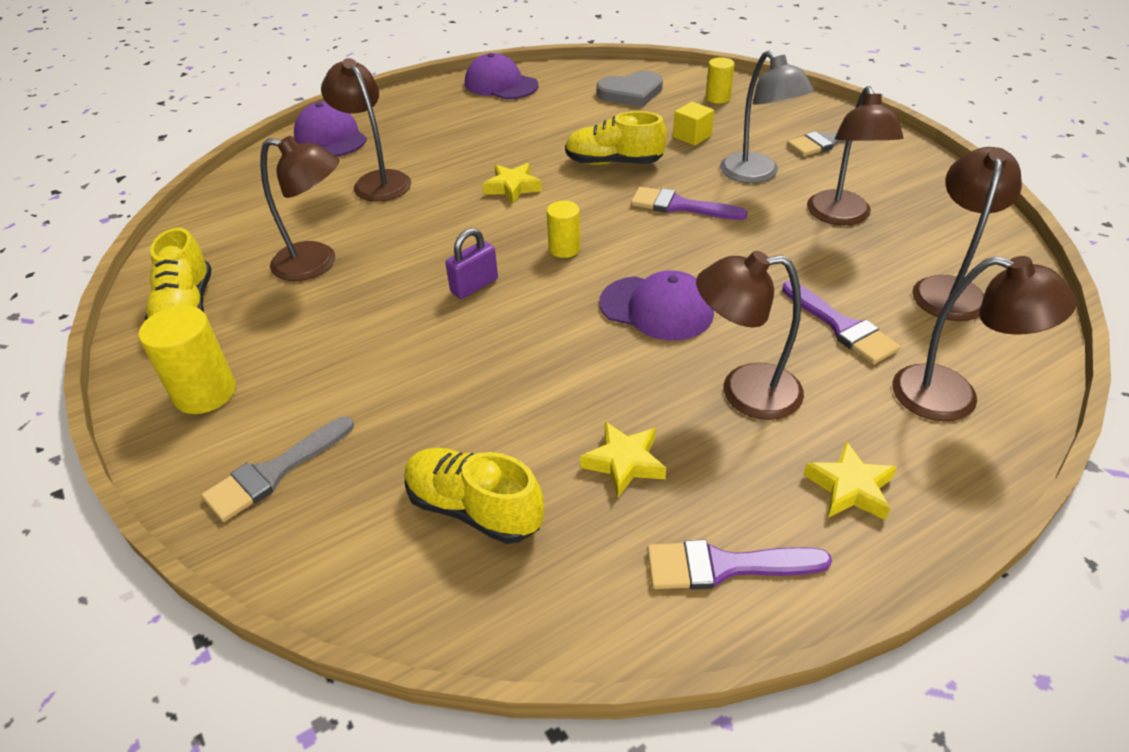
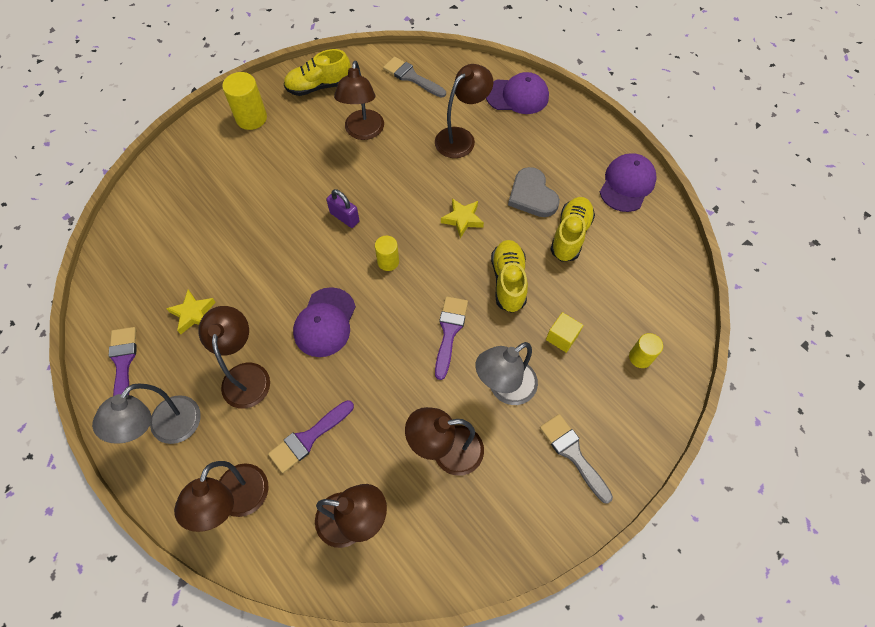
camera: 80 degrees right, 20 degrees up
grey brush [201,416,354,522] -> grey brush moved to [383,57,446,98]
purple cap [294,102,367,156] -> purple cap turned 45 degrees clockwise [486,72,549,114]
yellow shoe [405,448,544,544] -> yellow shoe moved to [550,197,595,262]
grey heart [596,71,663,107] -> grey heart moved to [508,167,560,217]
yellow star [803,441,897,520] -> grey lamp [92,384,201,444]

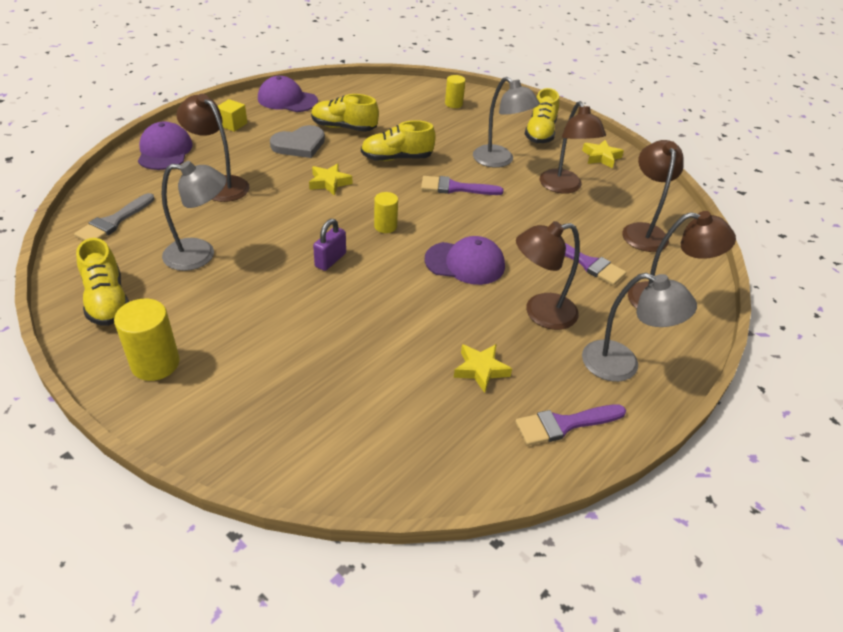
camera: 100 degrees left, 20 degrees down
brown lamp [334,61,384,140] -> grey lamp [162,161,227,271]
grey brush [540,414,613,504] -> yellow shoe [525,88,559,143]
yellow cube [546,312,584,353] -> yellow cube moved to [218,99,247,132]
none -> yellow star [582,140,624,169]

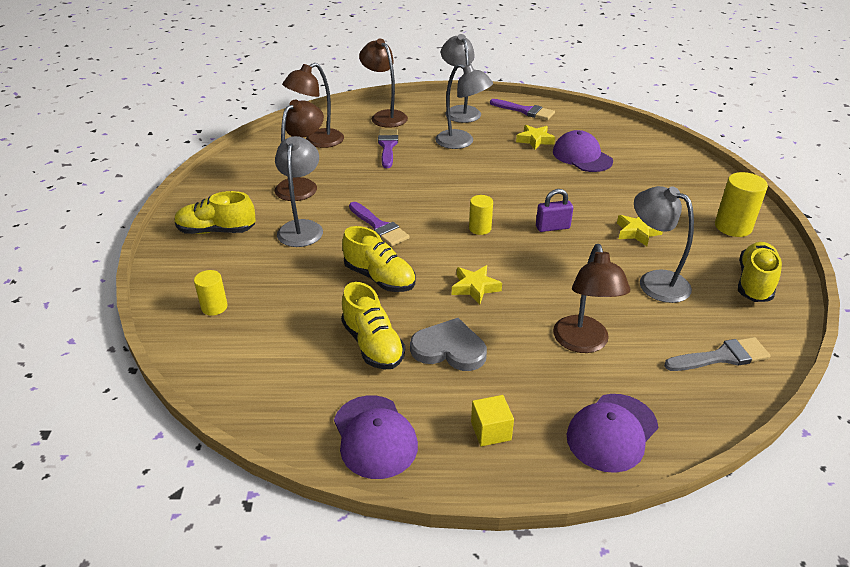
camera: 130 degrees left, 5 degrees down
purple cap [425,236,505,285] -> purple cap moved to [553,130,613,172]
brown lamp [516,221,580,330] -> grey lamp [435,64,493,149]
yellow shoe [525,88,559,143] -> yellow shoe turned 150 degrees counterclockwise [175,191,256,234]
yellow star [582,140,624,169] -> yellow star moved to [617,215,663,246]

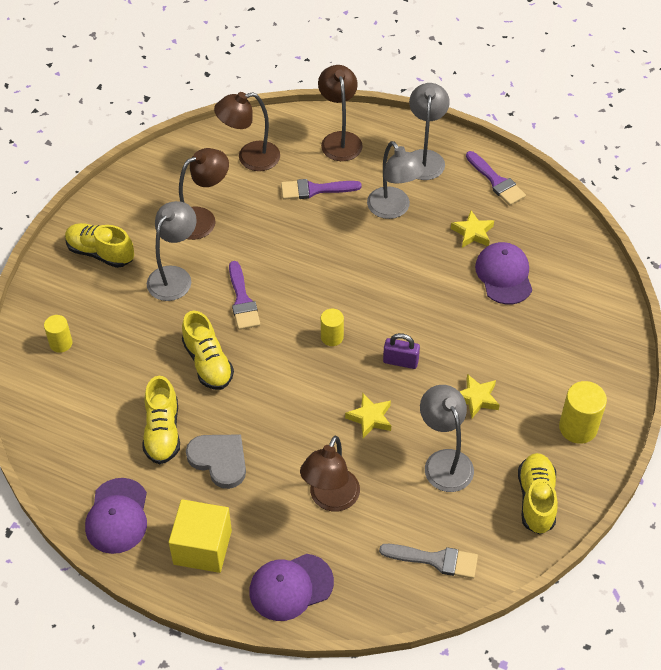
camera: 25 degrees right, 15 degrees up
purple brush [378,129,398,168] -> purple brush turned 120 degrees counterclockwise [281,179,362,199]
yellow star [452,265,502,305] -> yellow star moved to [345,393,391,438]
yellow cube [471,395,514,447] -> yellow cube [169,499,232,573], size x1.83
yellow shoe [738,242,782,302] -> yellow shoe turned 45 degrees counterclockwise [518,453,558,534]

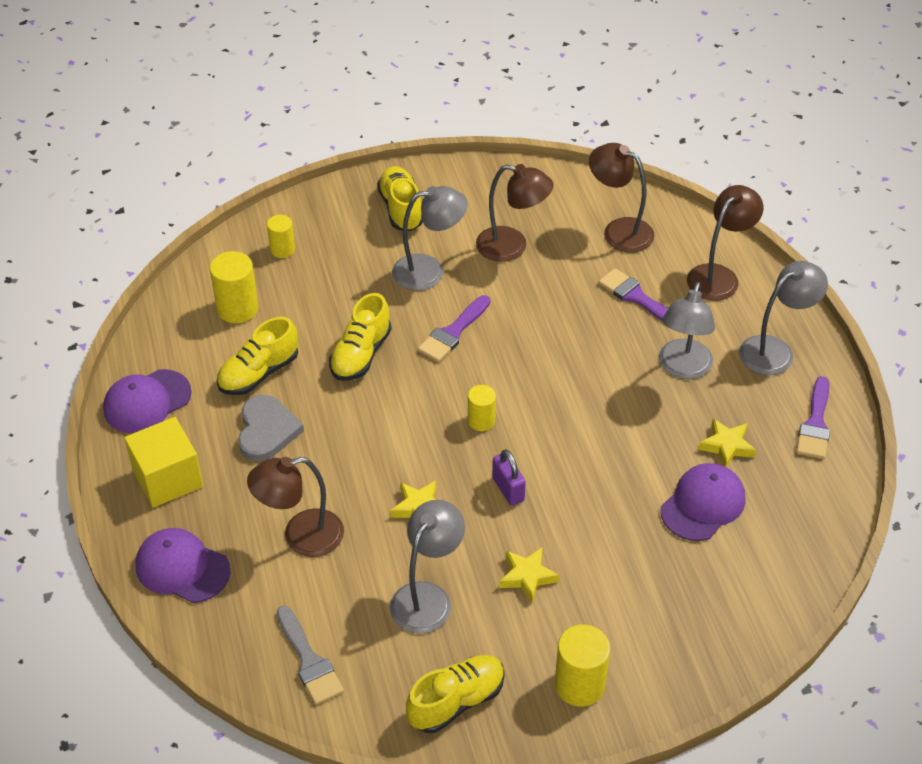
camera: 50 degrees right, 5 degrees down
none -> yellow cylinder [210,251,258,323]

